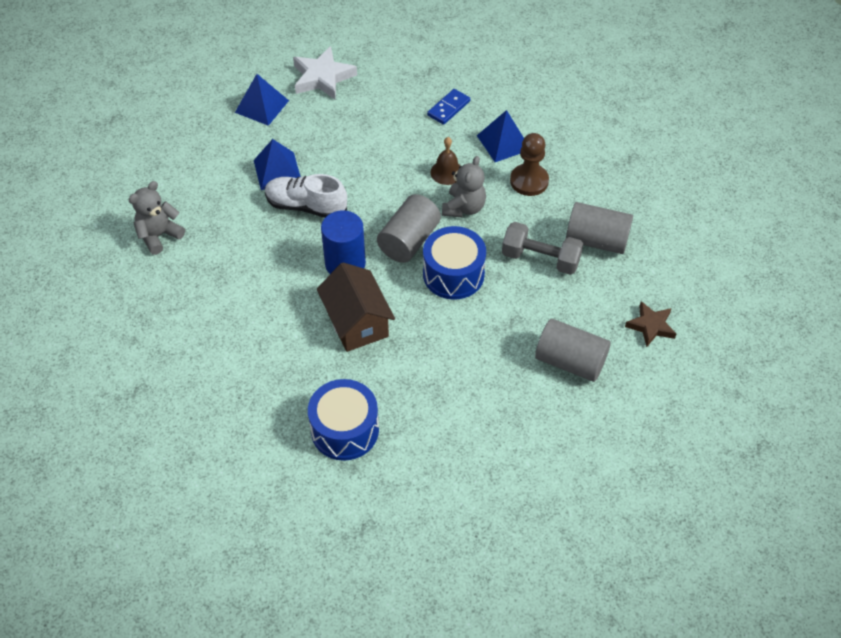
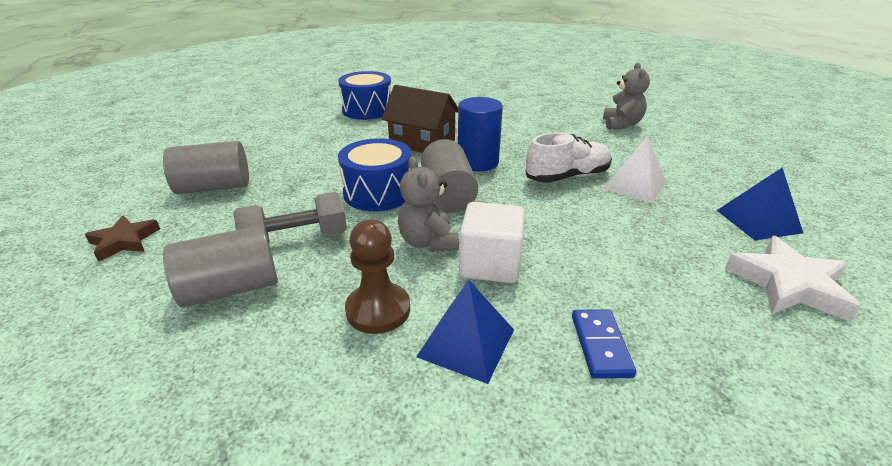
camera: 140 degrees right, 20 degrees down
blue pyramid [254,139,301,190] -> white pyramid [603,136,666,203]
brown bell [430,137,460,185] -> white cube [459,202,525,283]

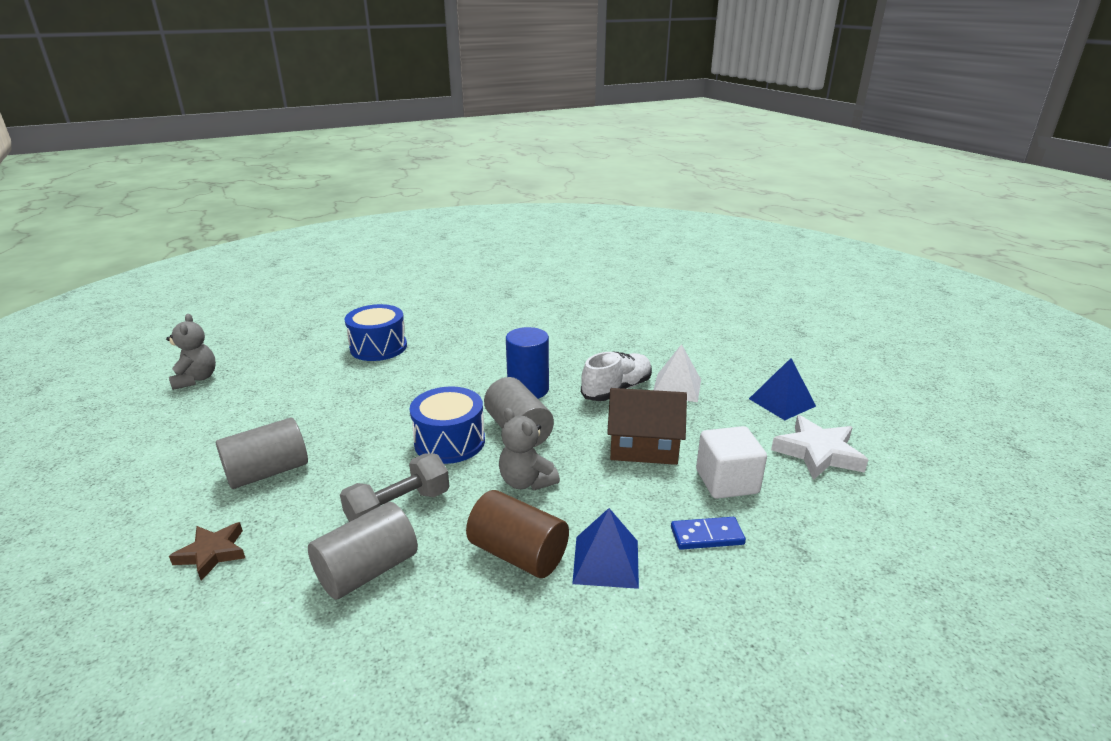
camera: 20 degrees left, 5 degrees down
brown pawn [345,219,410,334] -> brown cylinder [466,490,569,578]
brown house [382,85,458,153] -> brown house moved to [607,388,687,465]
white cube [459,202,525,283] -> white cube moved to [696,426,767,499]
blue domino [572,309,636,379] -> blue domino turned 75 degrees counterclockwise [671,517,746,550]
grey teddy bear [603,62,650,129] -> grey teddy bear moved to [166,314,216,390]

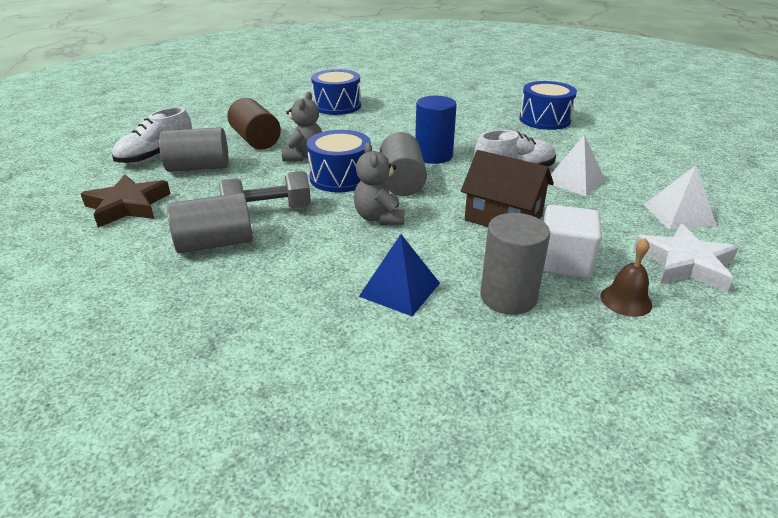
camera: 25 degrees right, 5 degrees up
grey teddy bear [166,314,216,390] -> grey teddy bear moved to [282,92,322,162]
brown star [169,522,245,581] -> brown star [81,174,170,228], size x1.54
brown cylinder [466,490,569,578] -> brown cylinder moved to [227,98,281,149]
blue domino [671,517,746,550] -> grey cylinder [480,213,550,315]
blue pyramid [749,358,816,420] -> white pyramid [644,165,717,230]
none -> white shoe [112,107,192,164]
none -> blue drum [520,81,577,130]
none -> brown bell [600,238,652,317]

